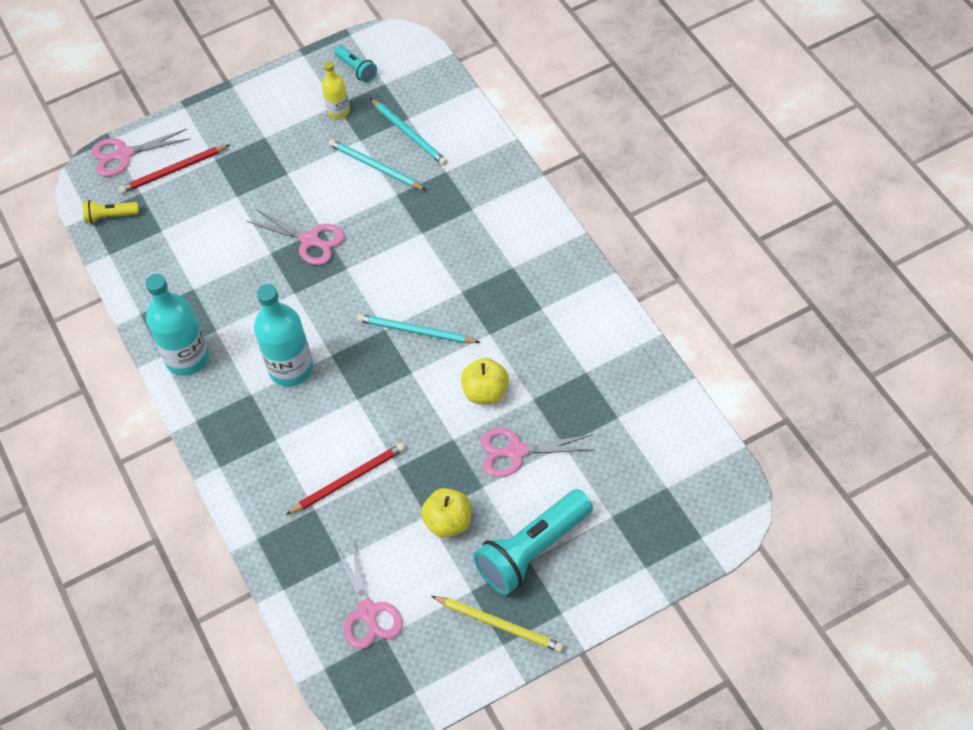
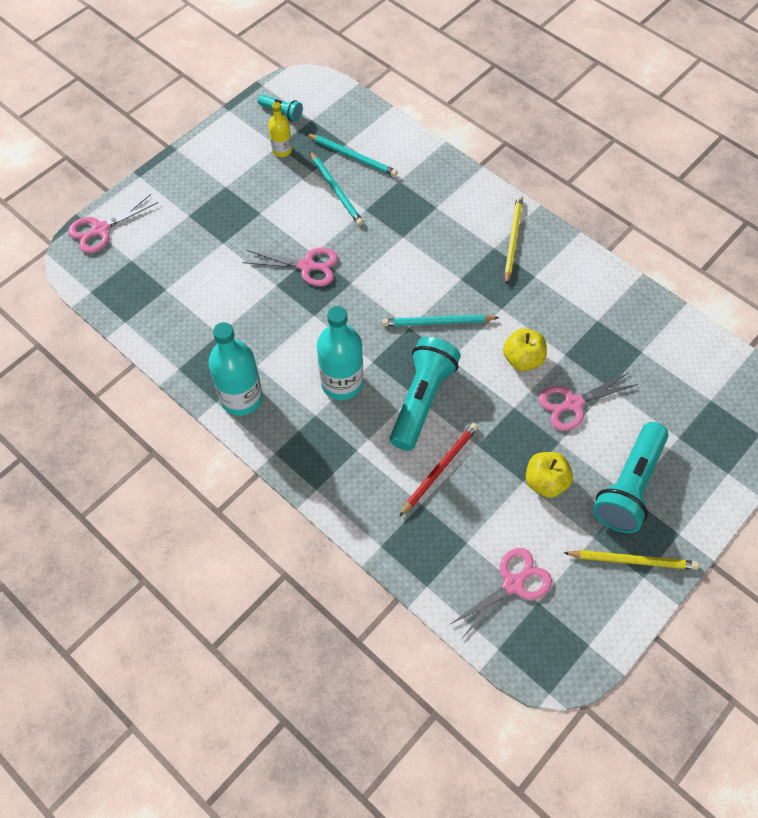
camera: 25 degrees left, 5 degrees up
yellow flashlight [83,200,139,224] -> none
red pencil [119,145,229,194] -> none
turquoise pencil [328,139,426,190] -> turquoise pencil turned 135 degrees counterclockwise [310,151,364,226]
pink scissors [335,539,403,649] -> pink scissors turned 90 degrees counterclockwise [449,548,552,638]
none -> turquoise flashlight [390,337,461,451]
none -> yellow pencil [505,195,523,285]

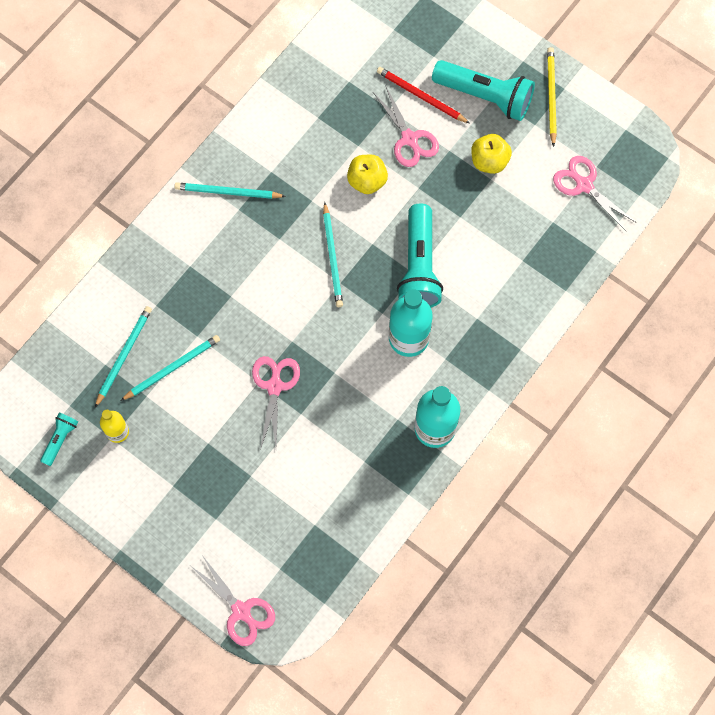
camera: 95 degrees left, 10 degrees up
turquoise flashlight [390,337,461,451] -> turquoise flashlight turned 105 degrees counterclockwise [397,204,443,308]
red pencil [399,423,478,517] -> red pencil moved to [377,67,470,123]
yellow pencil [505,195,523,285] -> turquoise pencil [174,182,286,199]

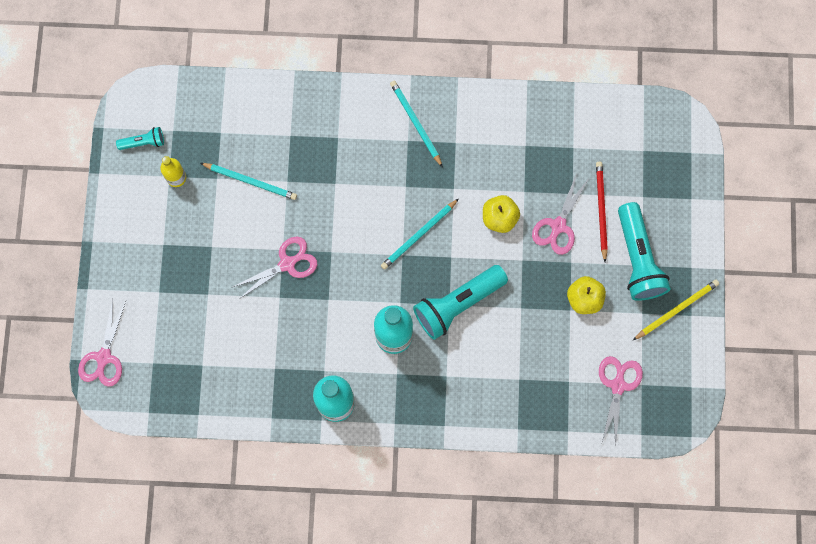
camera: 55 degrees right, 5 degrees up
turquoise pencil [95,306,152,408] -> none

